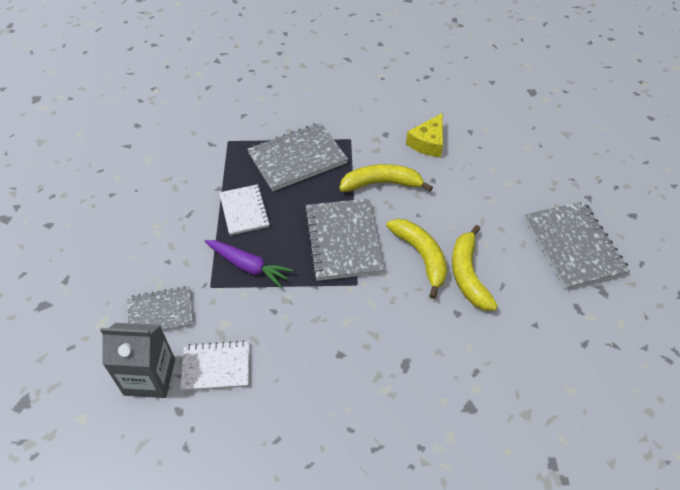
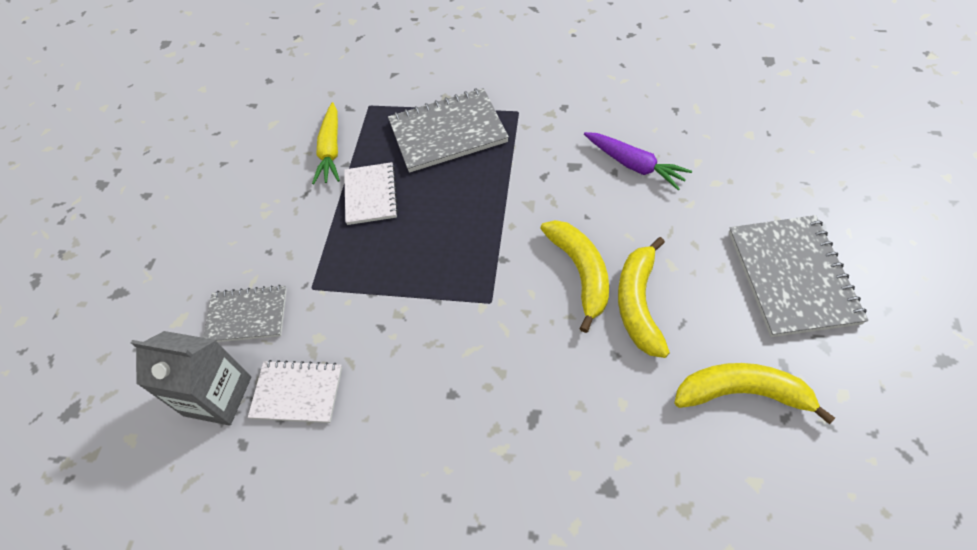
camera: 15 degrees right, 5 degrees up
purple carrot [204,240,293,288] -> purple carrot moved to [584,132,692,190]
grey notebook [304,198,385,281] -> none
yellow banana [339,164,433,192] -> yellow banana moved to [674,363,835,424]
yellow cheese [406,113,443,157] -> none
none -> yellow carrot [312,102,340,184]

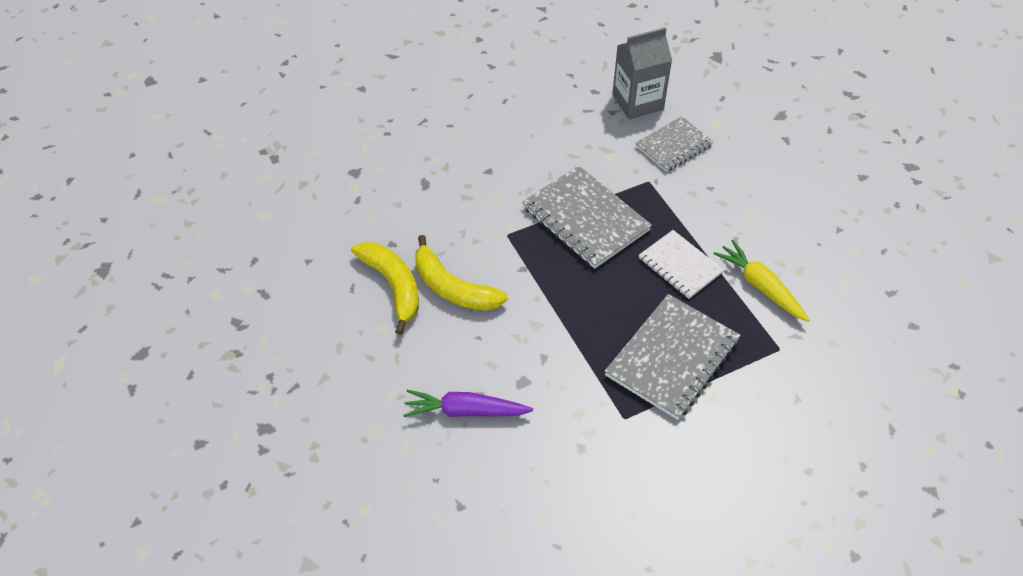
camera: 140 degrees right, 5 degrees down
white notebook [248,360,342,423] -> none
yellow banana [674,363,835,424] -> none
grey notebook [729,215,868,337] -> grey notebook moved to [522,165,652,269]

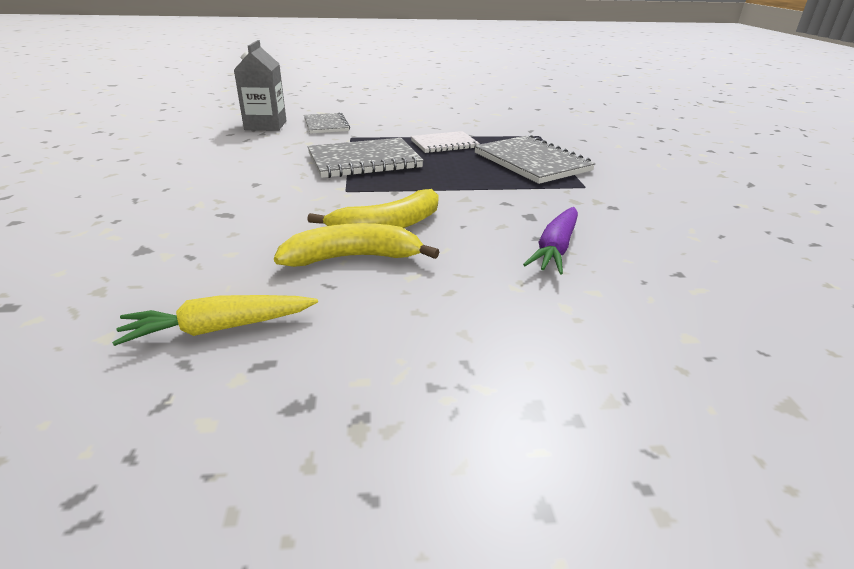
camera: 70 degrees left, 20 degrees down
yellow carrot [713,240,810,322] -> yellow carrot moved to [112,295,318,346]

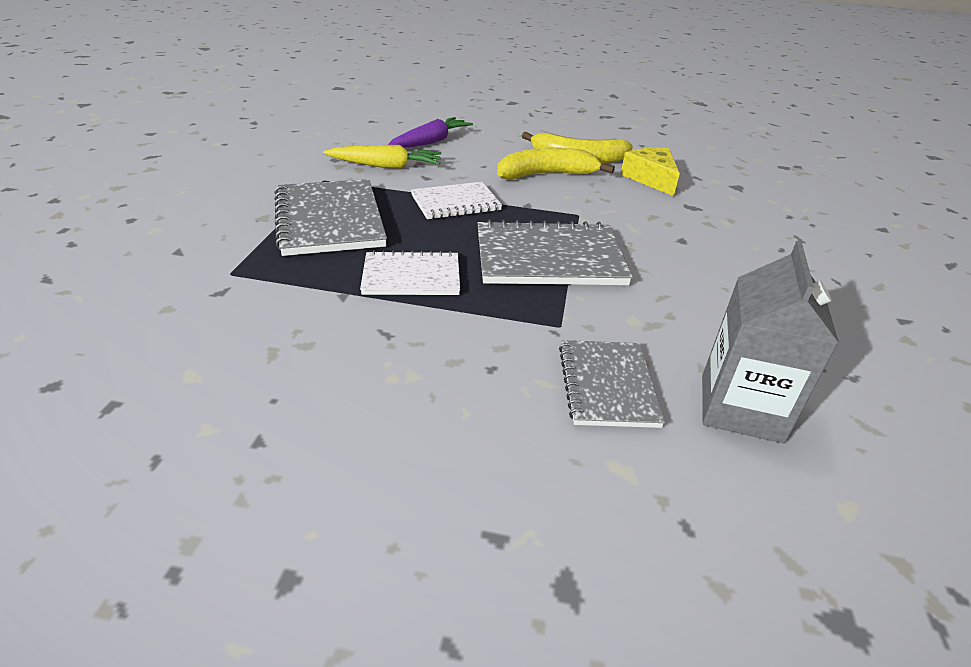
camera: 165 degrees left, 5 degrees up
yellow carrot [112,295,318,346] -> yellow carrot moved to [323,145,441,169]
none -> white notebook [411,182,502,219]
none -> yellow cheese [620,148,680,196]

